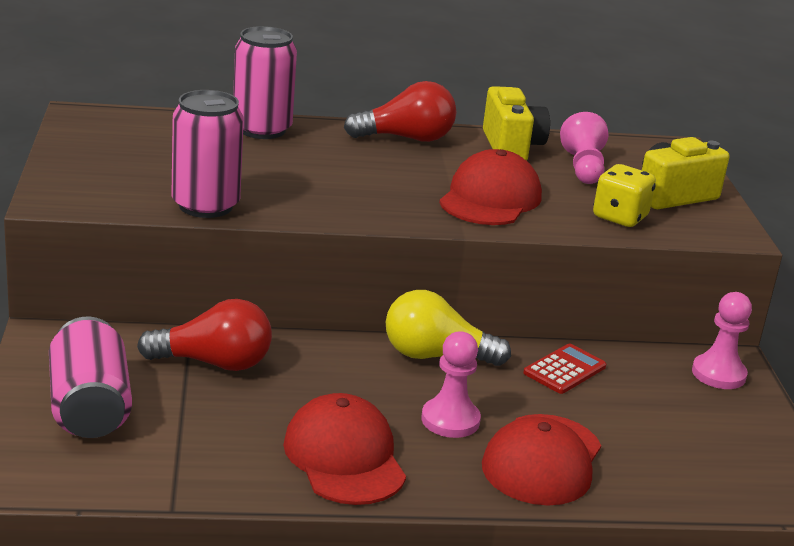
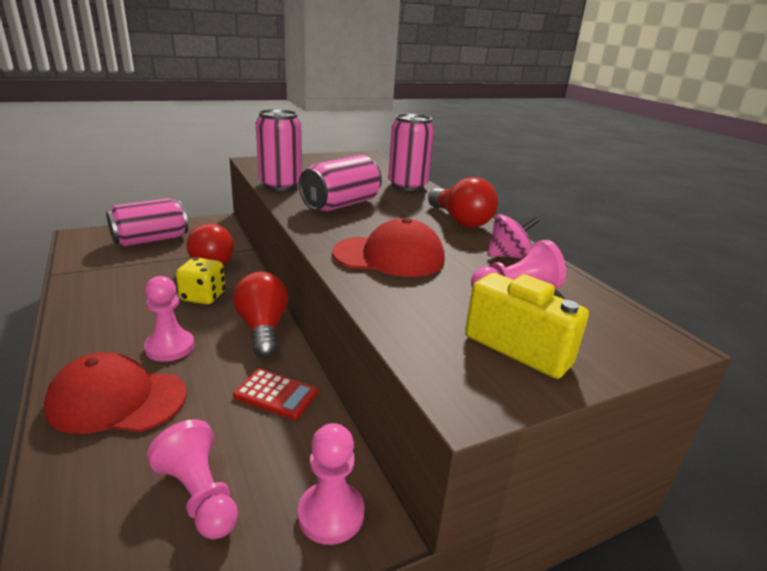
camera: 70 degrees right, 0 degrees up
red cap [283,393,406,505] -> none
yellow light bulb [386,290,511,366] -> red light bulb [233,272,288,358]
yellow camera [483,86,550,161] -> pink spinning top [487,214,539,259]
yellow dice [593,164,656,227] -> yellow dice moved to [176,257,225,305]
none -> pink pawn [147,419,238,540]
none -> pink can [299,155,382,212]

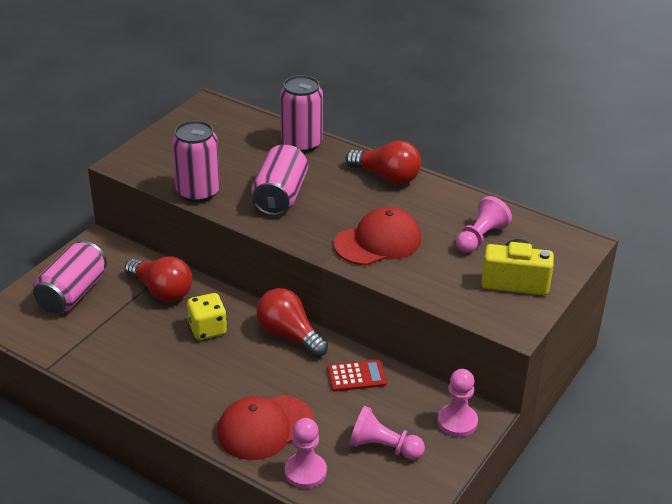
camera: 30 degrees left, 10 degrees up
pink pawn [144,276,194,362] -> pink pawn moved to [285,418,327,489]
pink spinning top [487,214,539,259] -> none

